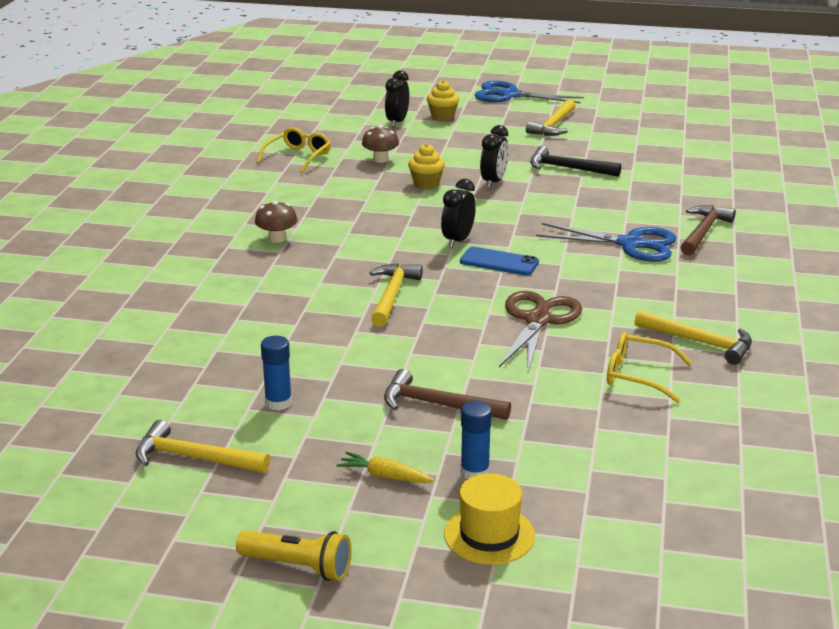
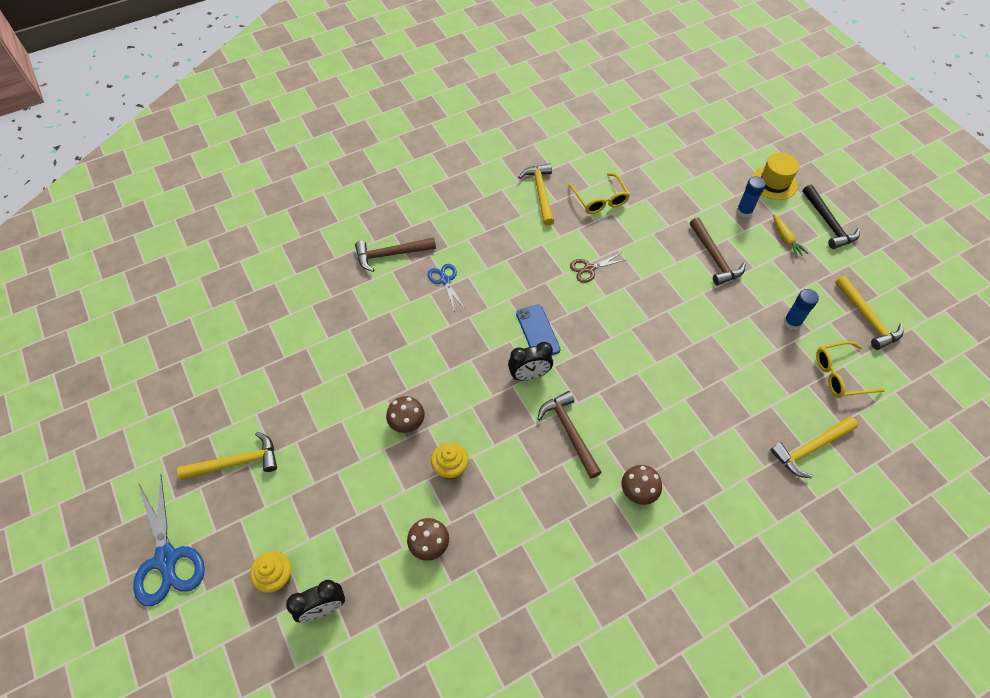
camera: 130 degrees left, 30 degrees up
yellow flashlight [236,530,352,581] -> none
yellow glasses [257,127,331,173] -> yellow glasses moved to [816,341,885,398]
yellow hammer [370,263,423,327] -> yellow hammer moved to [770,416,858,478]
black clock [480,125,509,188] -> brown mushroom [386,396,425,433]
brown scissors [499,291,582,372] -> brown scissors [570,253,625,283], size x0.54
black hammer [530,146,621,177] -> black hammer moved to [803,185,860,249]
blue scissors [536,223,676,262] -> blue scissors [428,264,465,312], size x0.54
none -> brown hammer [537,391,602,479]

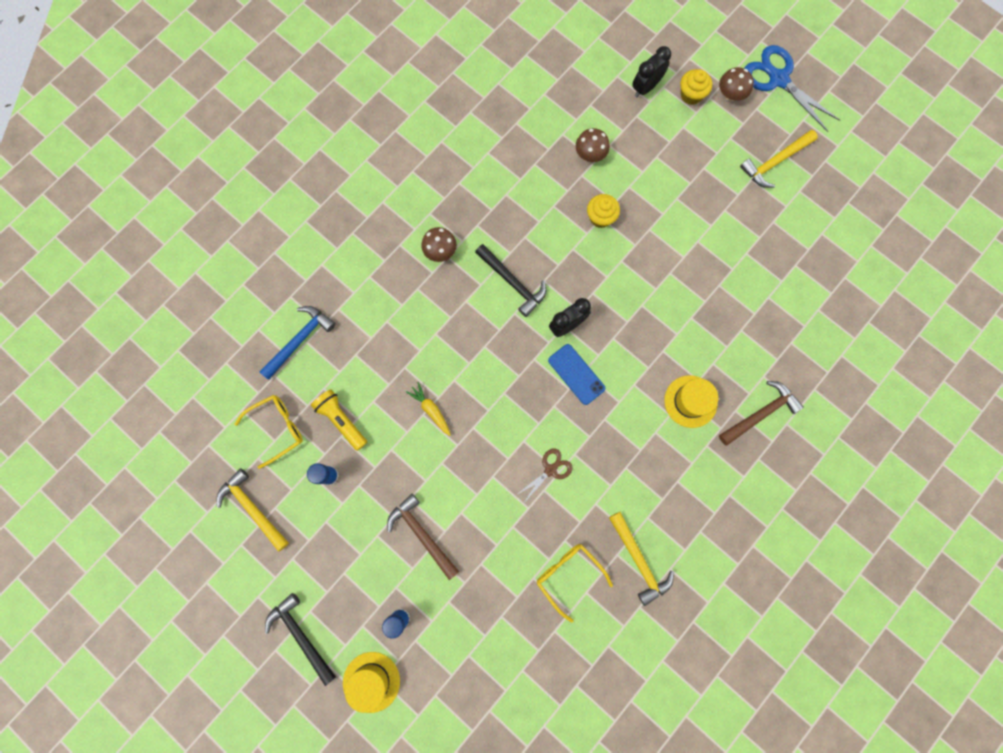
camera: 160 degrees right, 20 degrees up
brown mushroom [386,396,425,433] -> brown mushroom moved to [719,67,754,101]
blue scissors [428,264,465,312] -> yellow hat [664,375,718,428]
brown hammer [537,391,602,479] -> black hammer [475,244,546,317]
yellow hammer [770,416,858,478] -> blue hammer [260,306,336,380]
yellow carrot [773,214,809,258] -> yellow carrot moved to [406,382,451,436]
none -> yellow flashlight [311,389,367,451]

